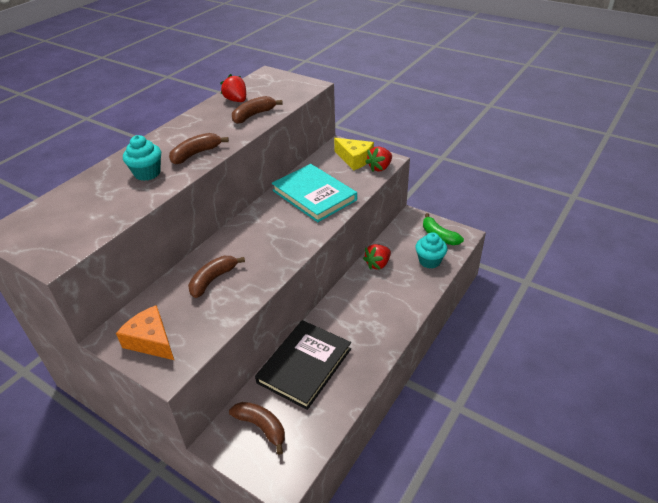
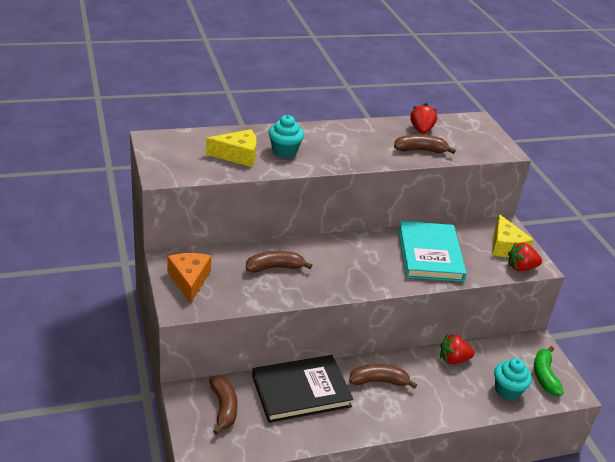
camera: 35 degrees right, 5 degrees down
brown banana [169,133,229,165] -> brown banana moved to [349,364,417,389]
none -> yellow cheese [206,129,257,167]

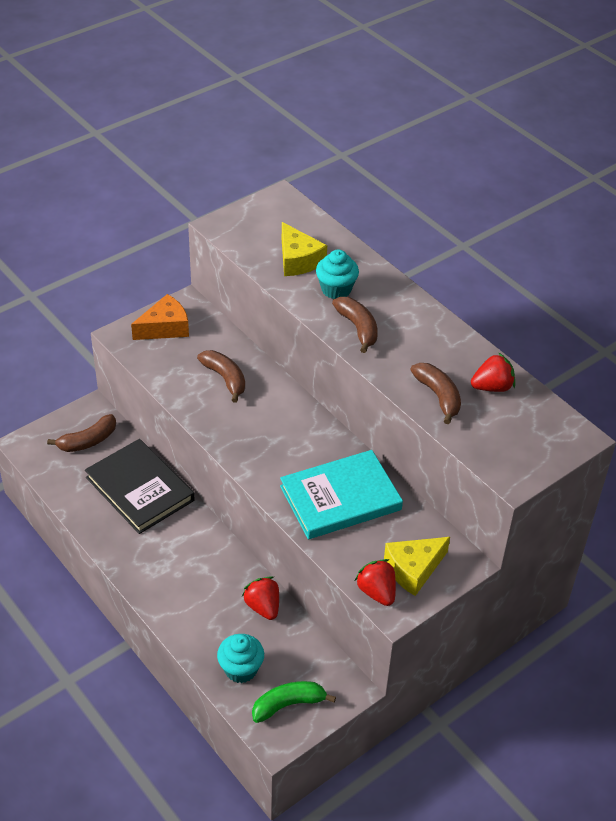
camera: 70 degrees right, 10 degrees up
brown banana [349,364,417,389] -> brown banana moved to [332,297,378,353]

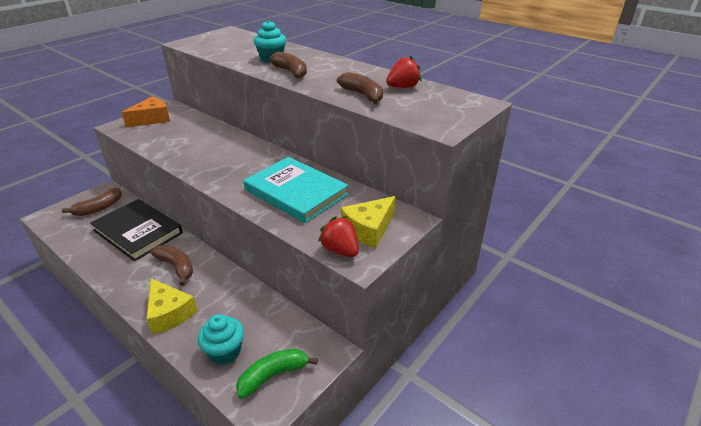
camera: 10 degrees left, 10 degrees down
brown banana [197,350,245,403] -> brown banana moved to [150,245,193,286]
red strawberry [242,576,279,620] -> none
turquoise book [280,450,403,539] -> turquoise book turned 75 degrees clockwise [244,157,349,223]
yellow cheese [282,222,327,276] -> yellow cheese moved to [146,279,197,335]

